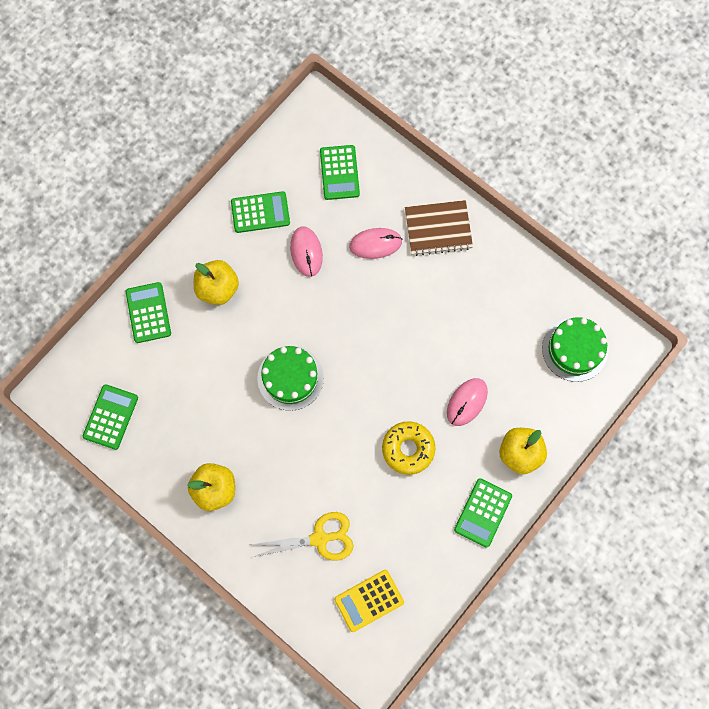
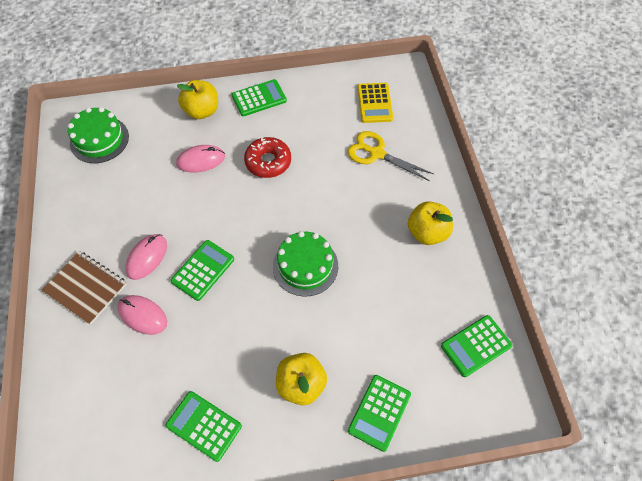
camera: 140 degrees left, 15 degrees down
pink mouse [290,226,323,277] -> pink mouse moved to [125,234,167,280]
green calculator [320,145,360,200] -> green calculator moved to [171,240,234,301]
yellow calculator [334,570,404,632] -> yellow calculator turned 75 degrees clockwise [357,83,393,123]
yellow donut [382,421,435,475] -> red donut [244,137,291,178]

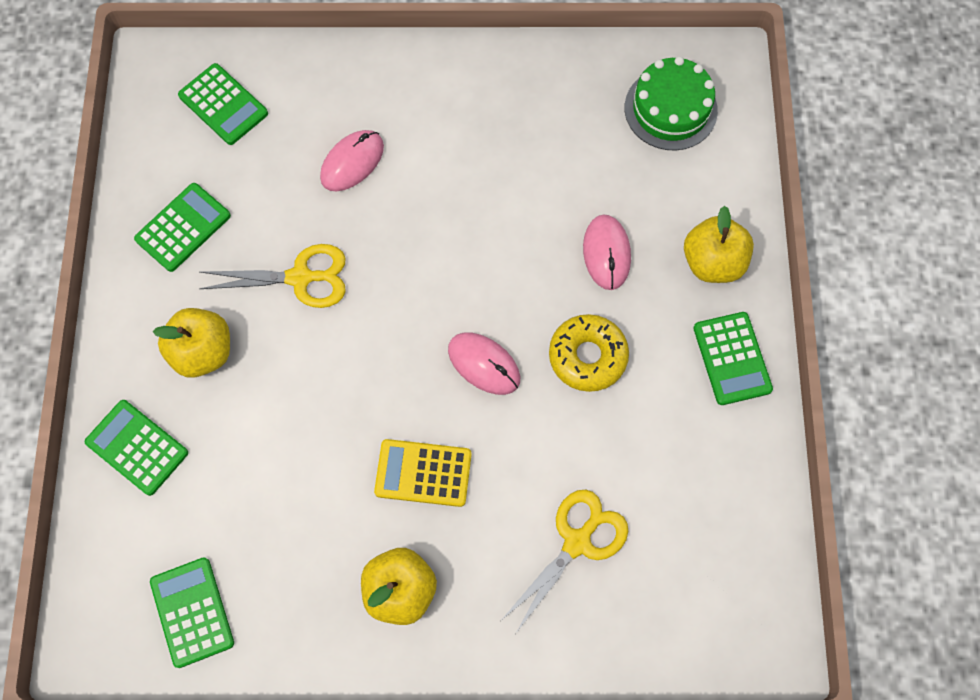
camera: 100 degrees right, 10 degrees up
brown notebook [42,251,127,325] -> none
pink mouse [125,234,167,280] -> pink mouse moved to [448,332,520,395]
green calculator [171,240,234,301] -> green calculator moved to [178,63,268,145]
red donut [244,137,291,178] -> yellow donut [549,314,629,392]
green cake [273,231,338,297] -> none
yellow calculator [357,83,393,123] -> yellow calculator moved to [374,439,472,507]
none -> yellow scissors [199,244,346,308]

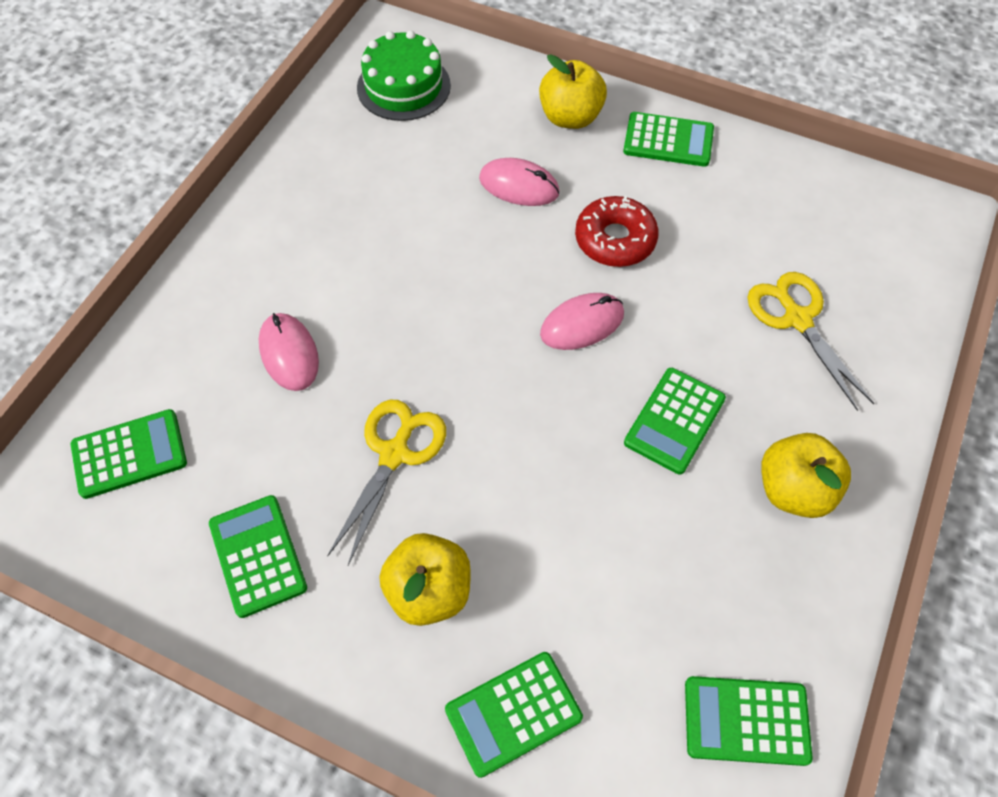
camera: 65 degrees left, 10 degrees down
yellow calculator [374,439,472,507] -> green calculator [624,368,726,475]
yellow donut [549,314,629,392] -> red donut [575,196,659,267]

